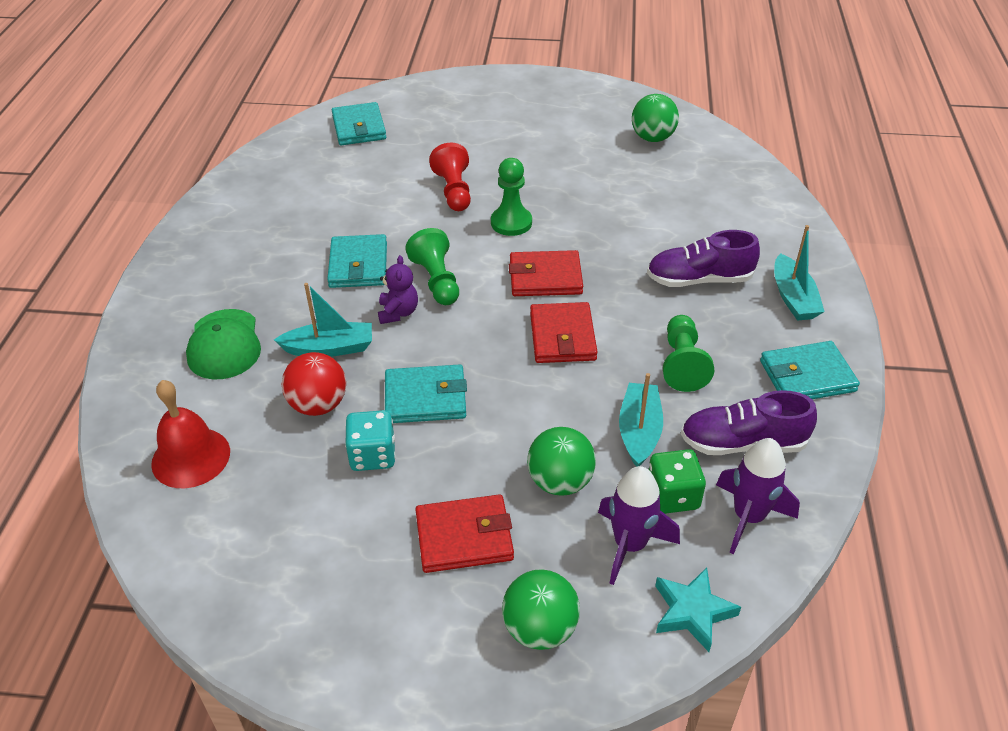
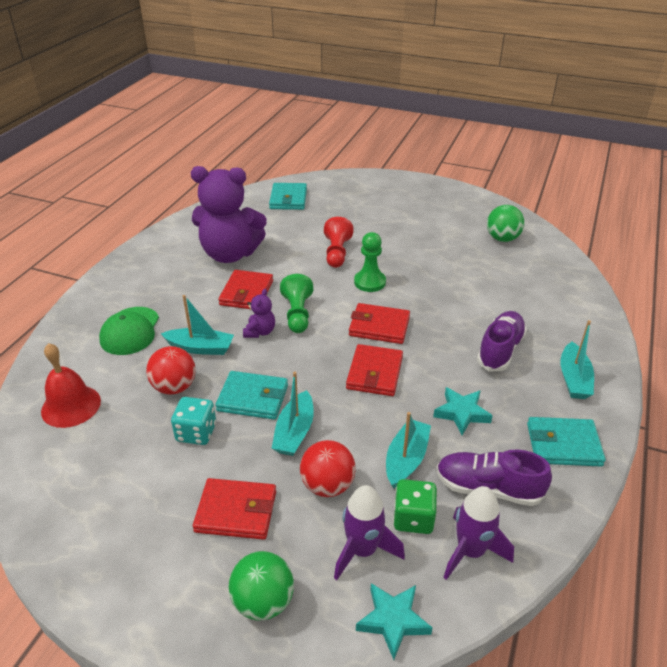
camera: 15 degrees right, 5 degrees down
turquoise wallet [327,234,387,288] -> red wallet [218,270,273,309]
green ball [527,427,596,496] -> red ball [300,440,356,497]
purple shoe [647,230,760,287] -> purple shoe turned 105 degrees clockwise [477,311,527,371]
green pawn [663,315,714,392] -> turquoise star [433,387,493,435]
none -> purple teddy bear [191,166,267,263]
none -> turquoise boat [272,372,314,456]

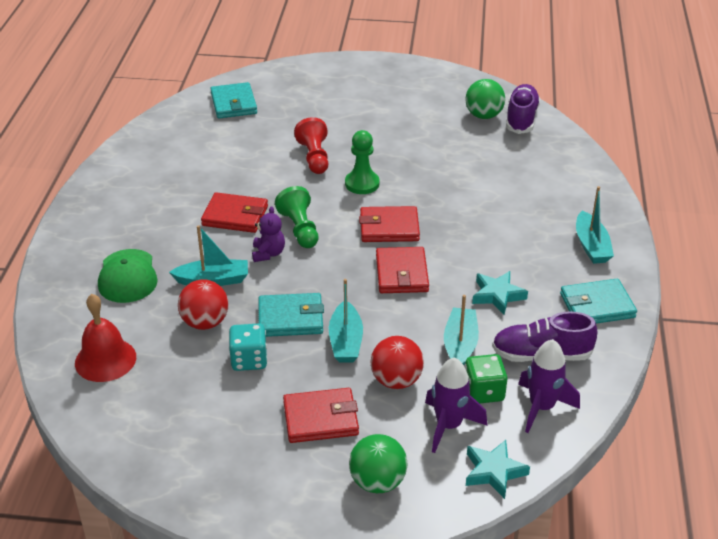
camera: 15 degrees left, 0 degrees up
purple teddy bear [191,166,267,263] -> none
red wallet [218,270,273,309] -> red wallet turned 75 degrees counterclockwise [201,192,268,233]
purple shoe [477,311,527,371] -> purple shoe moved to [506,84,540,134]

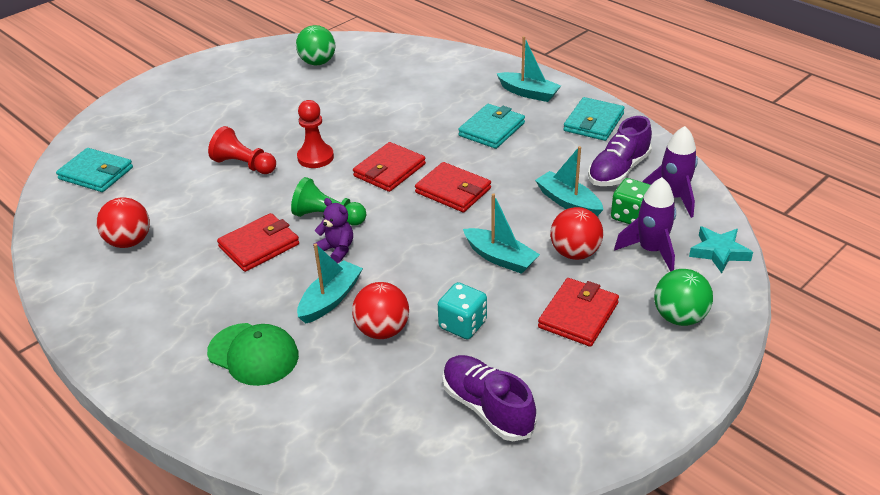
camera: 50 degrees left, 0 degrees up
red bell [75,294,136,382] -> none
turquoise wallet [259,293,324,337] -> turquoise wallet moved to [458,104,525,149]
green pawn [345,130,380,194] -> red pawn [297,100,334,168]
turquoise star [472,271,528,315] -> none
purple shoe [506,84,540,134] -> purple shoe moved to [442,355,536,441]
none -> red ball [96,197,150,248]

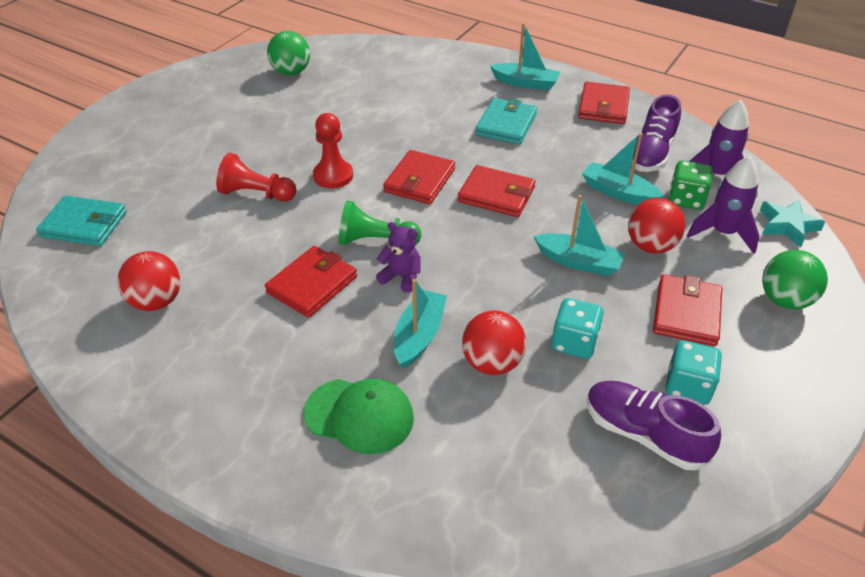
camera: 15 degrees left, 5 degrees up
turquoise wallet [564,97,625,141] -> red wallet [578,82,630,124]
none -> turquoise dice [666,341,722,405]

